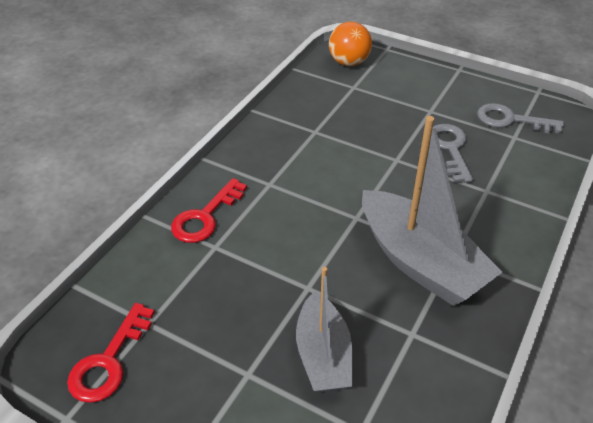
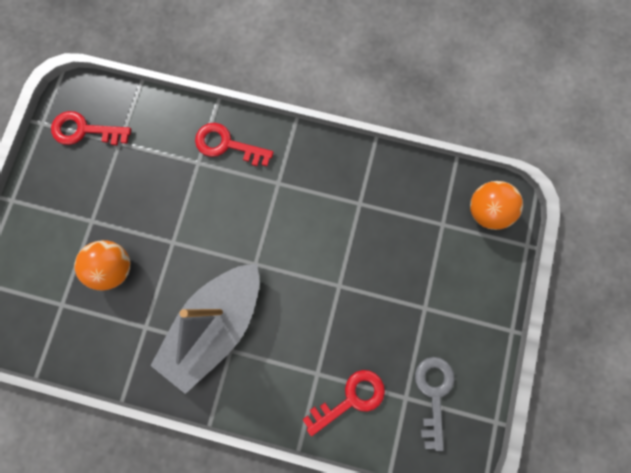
camera: 75 degrees right, 35 degrees up
grey boat [296,267,352,392] -> orange ball [74,240,130,290]
grey key [430,124,473,183] -> none
none -> red key [303,370,385,436]

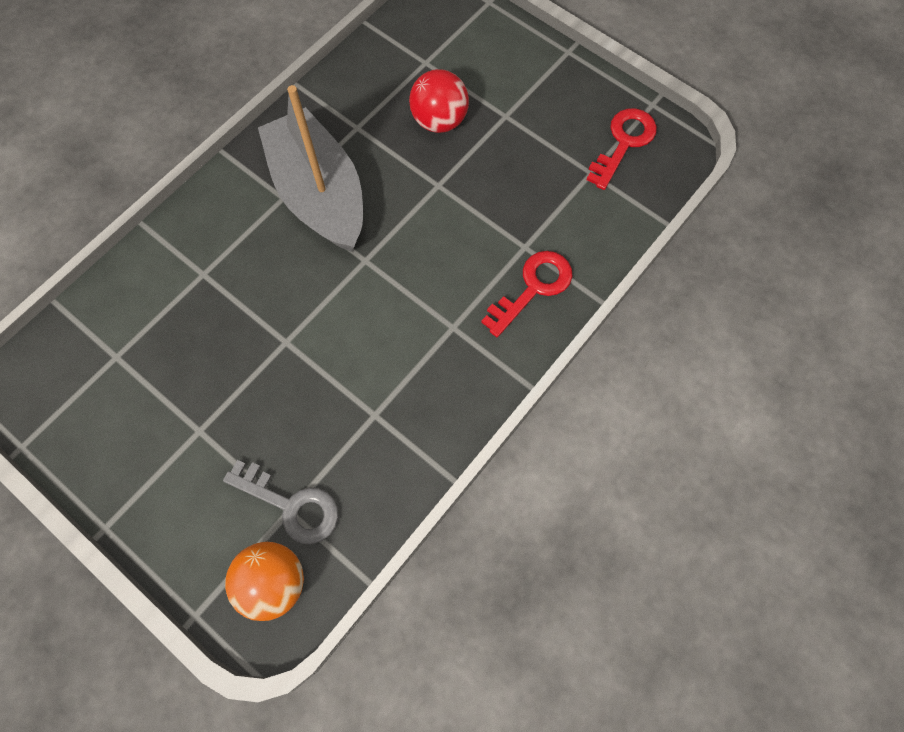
camera: 115 degrees right, 10 degrees down
orange ball [74,240,130,290] -> red ball [409,69,469,133]
red key [303,370,385,436] -> none
grey key [415,357,454,451] -> grey key moved to [223,460,338,544]

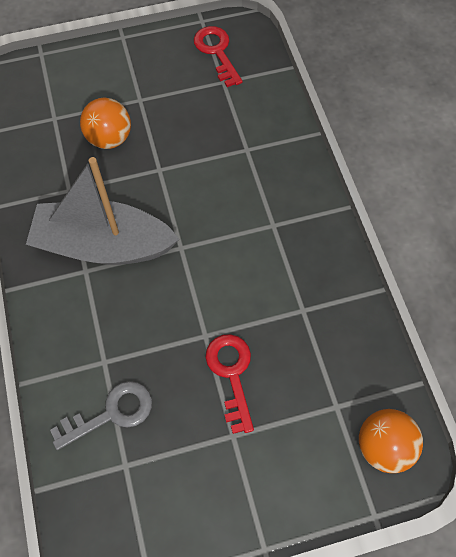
camera: 55 degrees left, 5 degrees down
grey key [223,460,338,544] -> grey key moved to [50,381,152,450]
red ball [409,69,469,133] -> orange ball [80,98,131,149]
red key [481,251,572,337] -> red key moved to [205,334,254,434]

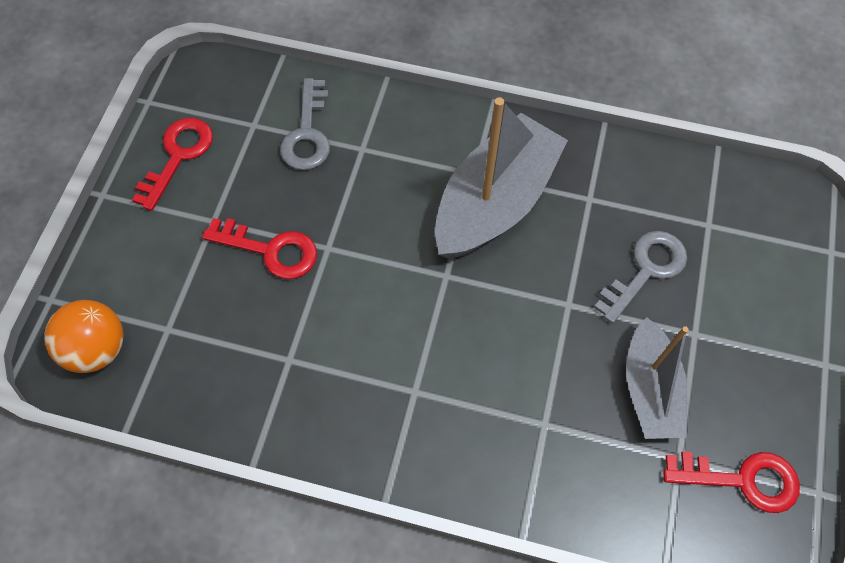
camera: 120 degrees right, 0 degrees up
orange ball [80,98,131,149] -> grey key [594,231,687,324]
none -> red key [132,118,213,211]
none -> grey boat [626,317,689,439]

